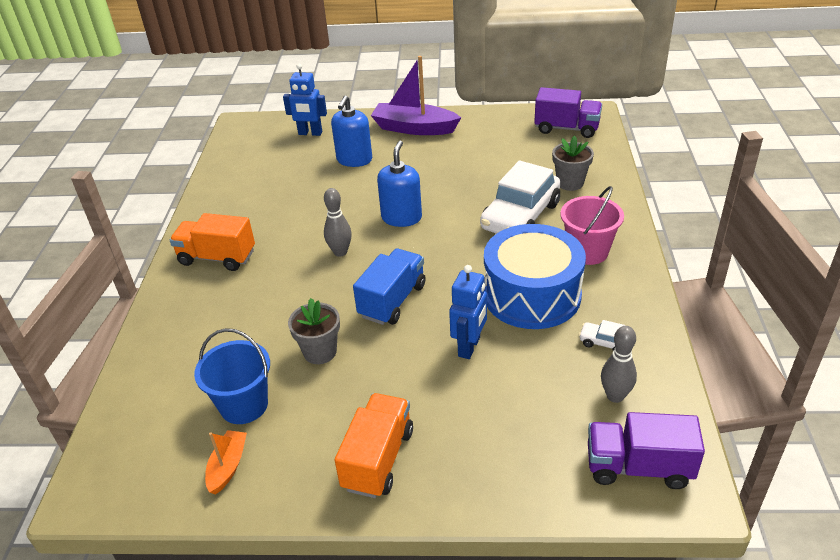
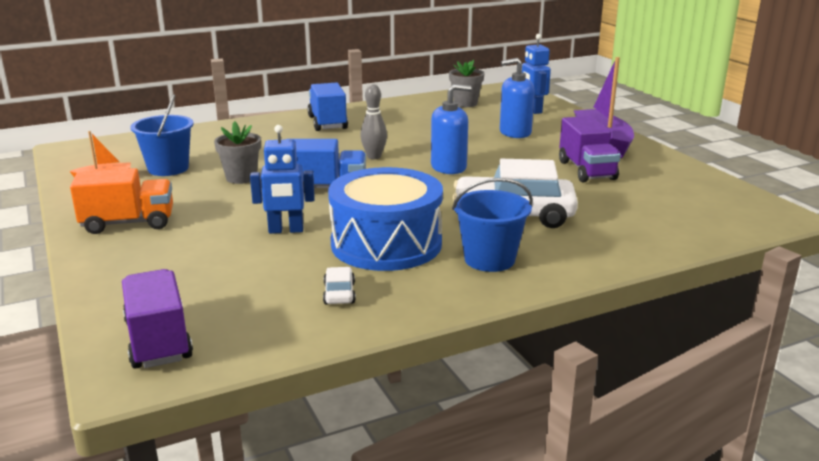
camera: 60 degrees right, 15 degrees down
orange truck [170,213,255,271] -> blue truck [307,83,348,131]
purple truck [534,87,602,138] -> purple truck moved to [559,116,621,182]
grey flower pot [552,136,594,191] -> grey flower pot moved to [449,60,485,107]
pink bucket [560,186,624,265] -> blue bucket [452,178,533,272]
grey bowling pin [601,326,637,403] -> none

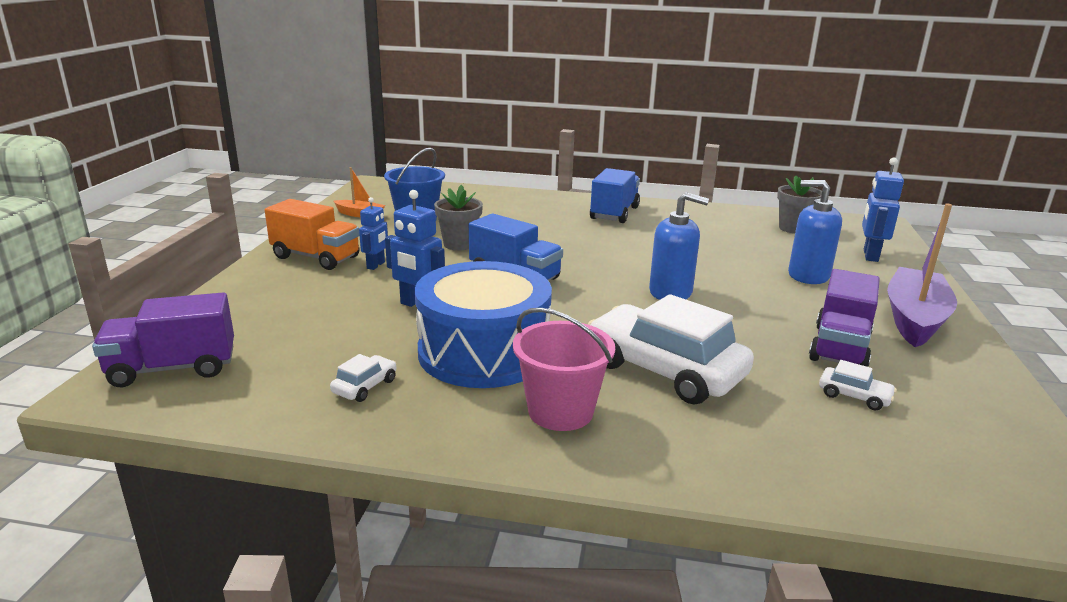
camera: 35 degrees right, 0 degrees up
purple truck [122,269,193,369] -> purple truck turned 120 degrees counterclockwise [92,292,234,387]
grey bowling pin [360,84,387,159] -> none
blue bucket [452,178,533,272] -> pink bucket [513,308,615,431]
none -> blue robot [359,197,388,270]
none -> white car [819,360,897,410]

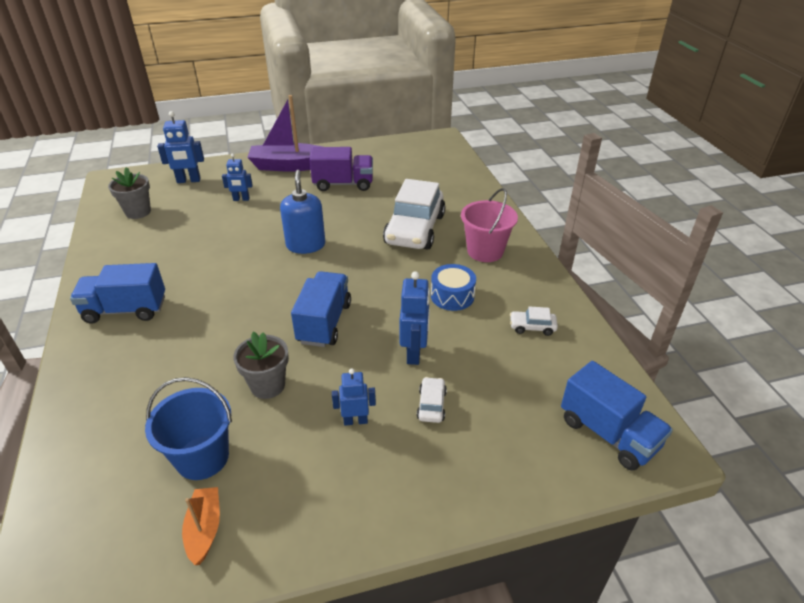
camera: 115 degrees left, 15 degrees up
purple truck [92,292,234,387] -> blue truck [561,361,673,471]
orange truck [265,199,359,270] -> none
blue drum [415,261,552,388] -> blue drum [431,264,476,311], size x0.48
blue soap dispenser [788,180,842,284] -> blue robot [222,154,253,201]
white car [819,360,897,410] -> white car moved to [417,377,447,423]

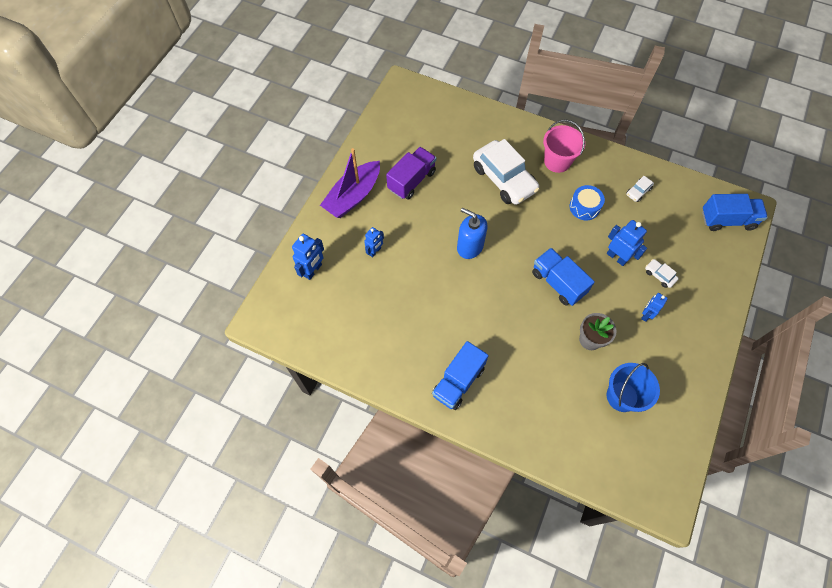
camera: 50 degrees left, 25 degrees up
grey flower pot [108,167,151,219] -> none
orange boat [182,487,220,565] -> none

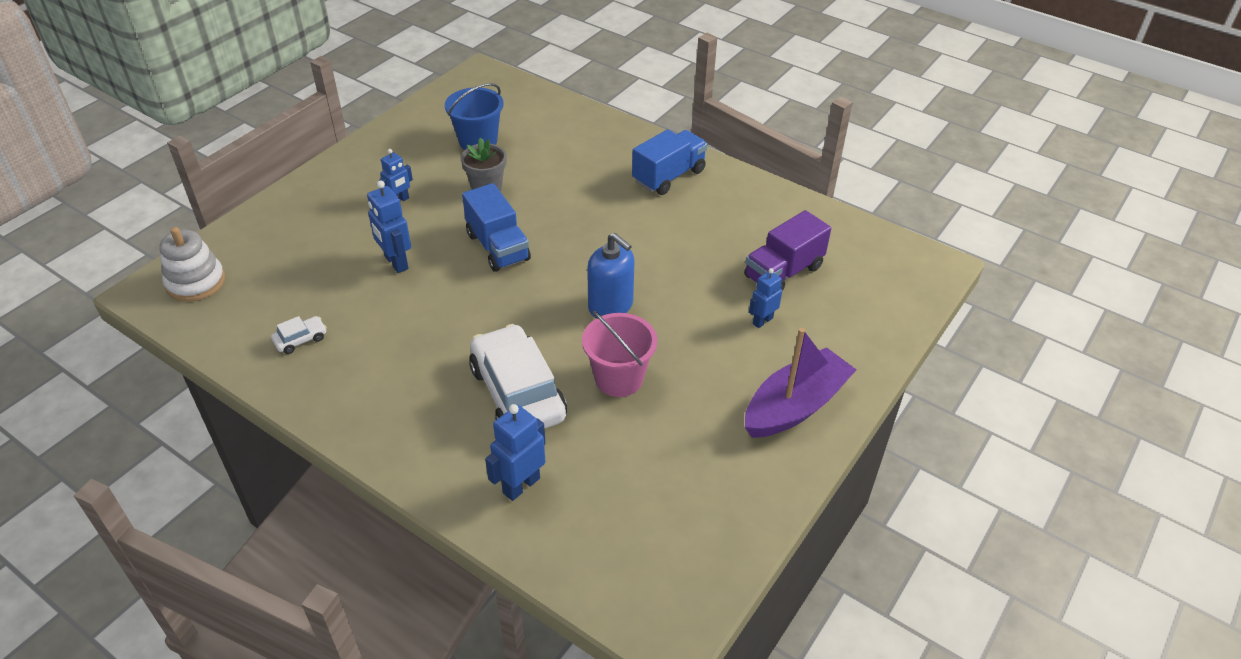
camera: 170 degrees left, 20 degrees down
blue robot [292,234,324,280] -> blue robot moved to [485,404,546,501]
purple truck [386,147,436,200] -> purple truck moved to [744,210,831,291]
pink bucket [543,119,585,173] -> pink bucket moved to [582,311,657,397]
blue drum [570,185,605,221] -> none
white car [645,259,679,288] -> none
blue truck [702,194,768,231] -> white stacking toy [159,227,225,302]

